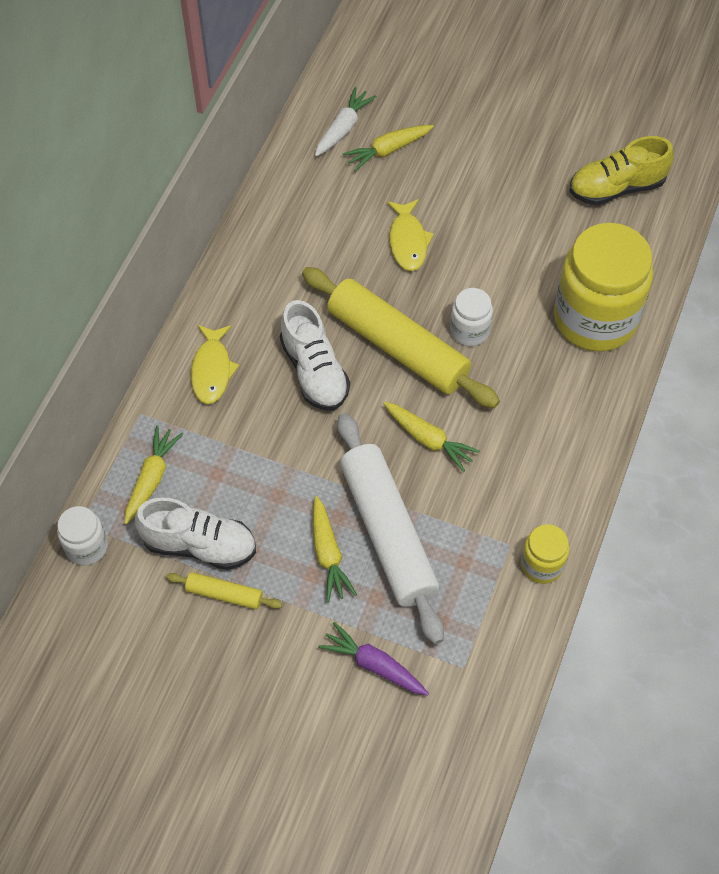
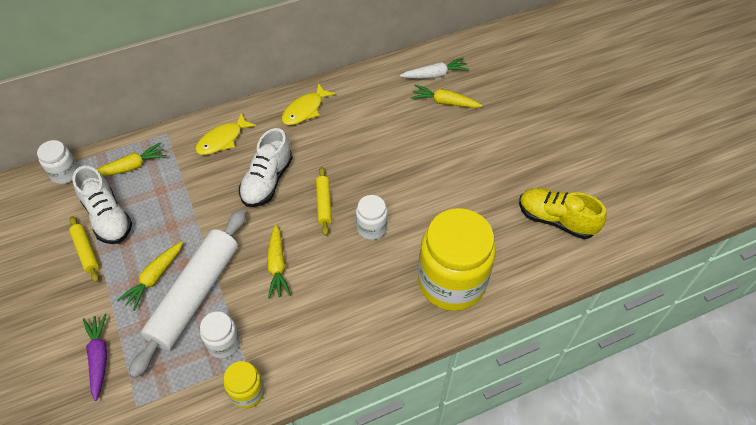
camera: 45 degrees right, 5 degrees down
yellow rolling pin [302,267,500,408] -> yellow rolling pin [316,167,332,236], size x0.45
yellow fish [387,199,434,271] -> yellow fish moved to [282,83,335,125]
none -> white jar [200,311,240,358]

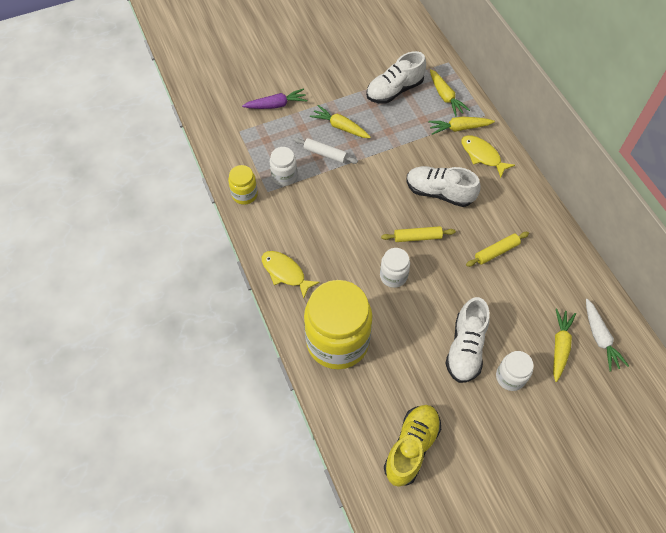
camera: 90 degrees right, 5 degrees up
white jar [37,140,79,184] -> white jar moved to [496,351,534,391]
yellow rolling pin [69,216,99,282] -> yellow rolling pin moved to [466,232,529,267]
white rolling pin [129,209,246,378] -> white rolling pin [294,138,358,164], size x0.45
yellow carrot [267,224,291,299] -> yellow carrot moved to [428,117,495,135]
yellow fish [282,83,335,125] -> yellow fish moved to [262,251,320,298]
none -> white shoe [445,297,490,383]

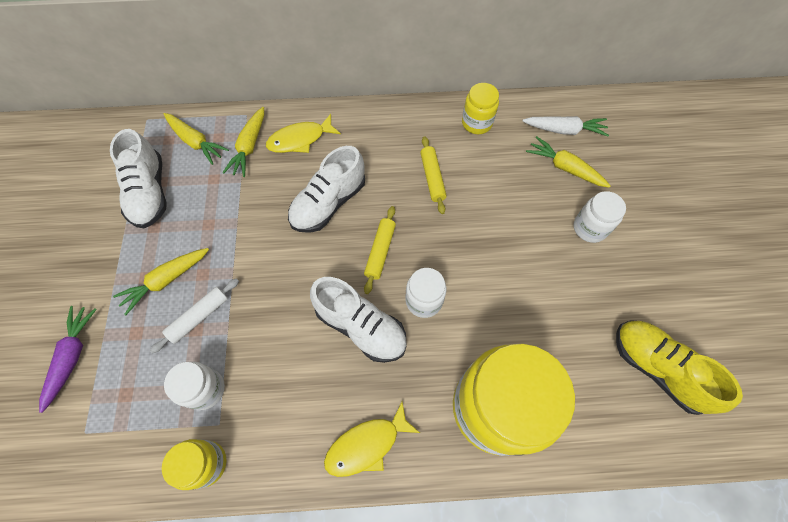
camera: 70 degrees left, 5 degrees up
yellow carrot [430,69,470,117] -> yellow carrot turned 45 degrees clockwise [164,113,229,165]
white shoe [445,297,490,383] -> white shoe moved to [310,277,407,363]
none -> yellow jar [462,83,499,134]

